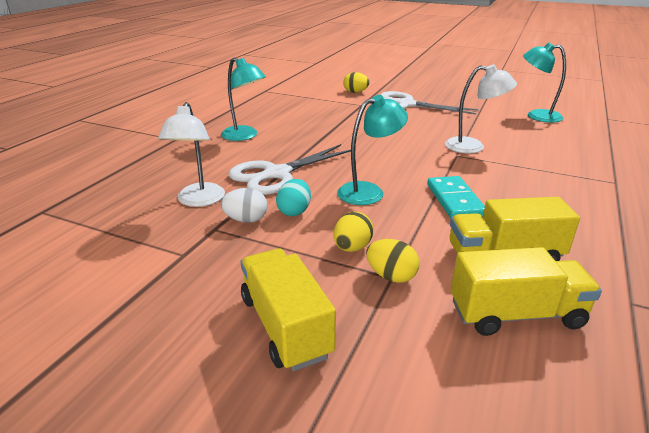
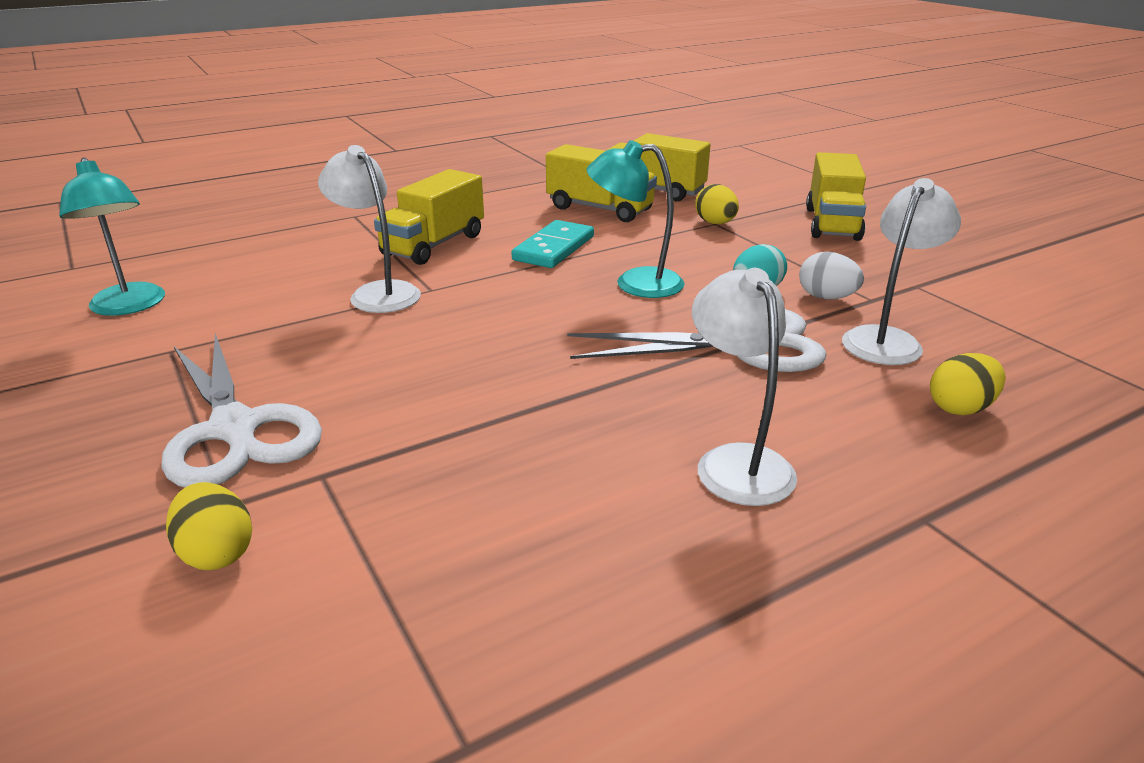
camera: 145 degrees left, 0 degrees up
turquoise lamp [221,57,266,141] -> white lamp [692,268,797,506]
yellow egg [334,212,374,252] -> yellow egg moved to [930,353,1006,415]
none -> yellow truck [374,169,484,265]

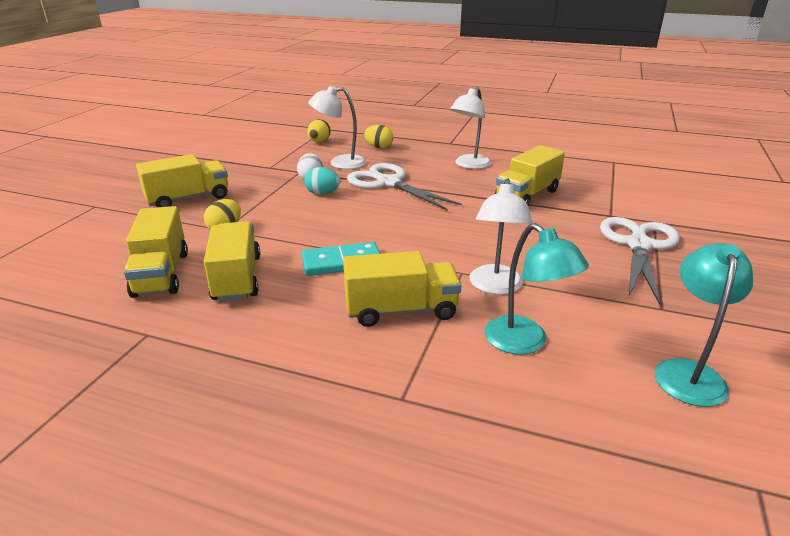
camera: 130 degrees left, 0 degrees up
yellow egg [166,482,252,570] -> yellow egg moved to [307,119,331,142]
turquoise lamp [587,140,685,298] -> turquoise lamp moved to [484,223,589,355]
none -> yellow truck [495,145,565,206]

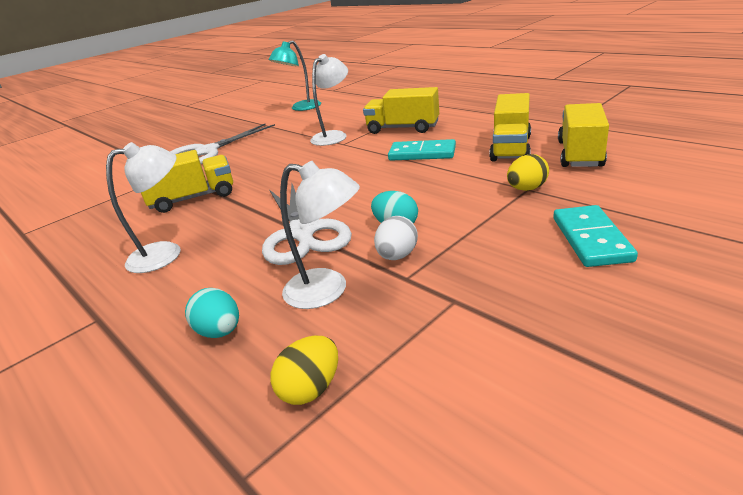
camera: 150 degrees left, 0 degrees up
yellow truck [136,154,228,207] -> turquoise domino [553,205,638,267]
yellow egg [364,125,393,148] -> turquoise egg [185,288,239,338]
turquoise lamp [484,223,589,355] -> none

